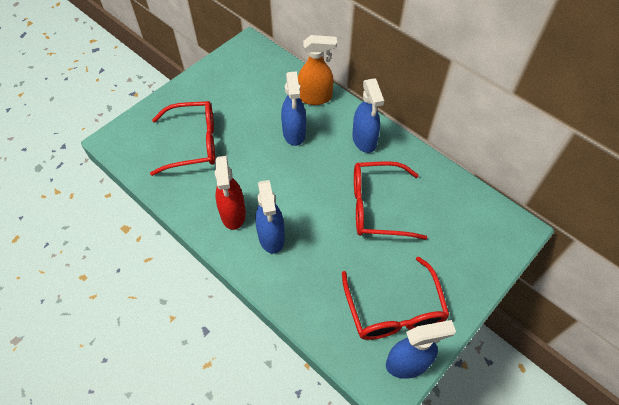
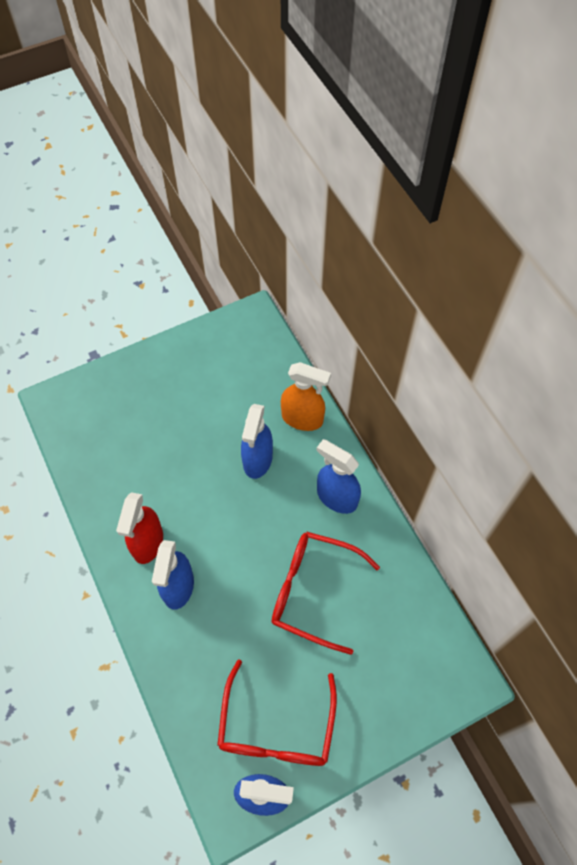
camera: 20 degrees right, 5 degrees up
red glasses [150,101,215,176] -> none
blue spray bottle [352,78,384,153] -> blue spray bottle turned 120 degrees clockwise [316,439,361,514]

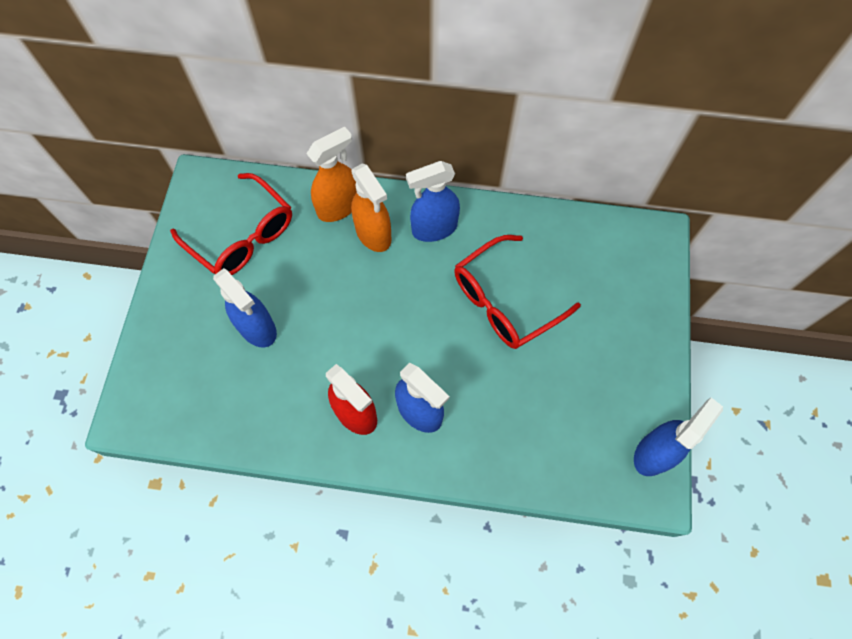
camera: 55 degrees left, 5 degrees up
red glasses [217,659,337,766] -> red glasses moved to [170,173,292,275]
blue spray bottle [241,404,273,479] -> blue spray bottle moved to [213,268,277,347]
none -> orange spray bottle [351,163,391,252]

